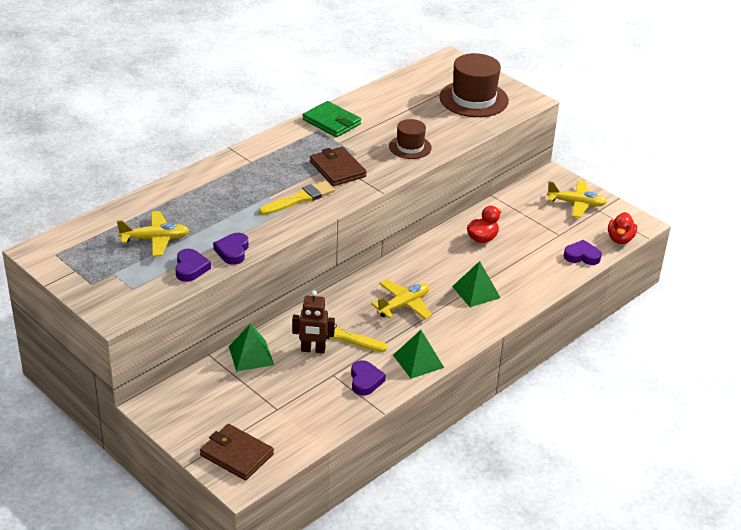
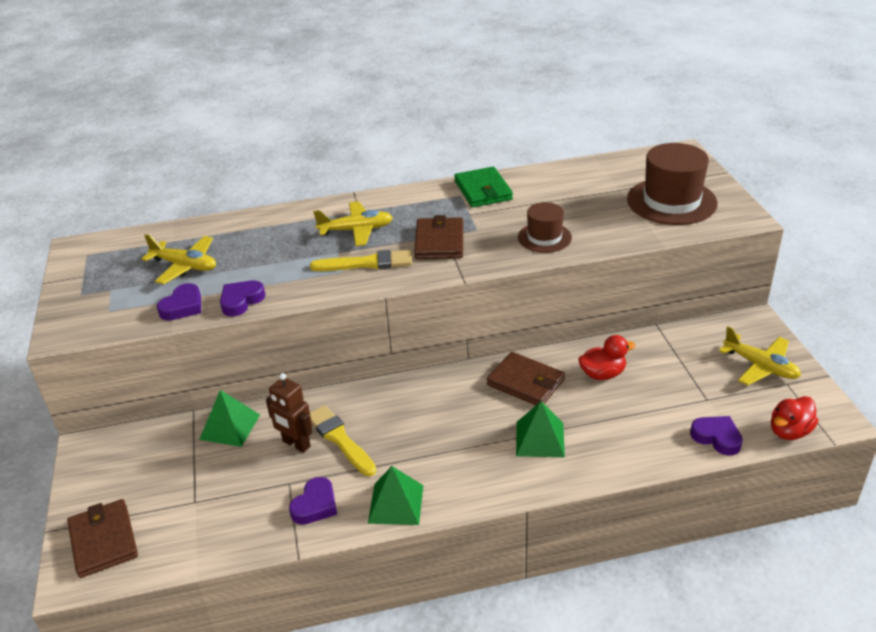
camera: 35 degrees right, 0 degrees up
yellow plane [371,280,432,319] -> yellow plane moved to [313,201,393,246]
none -> brown wallet [487,352,565,405]

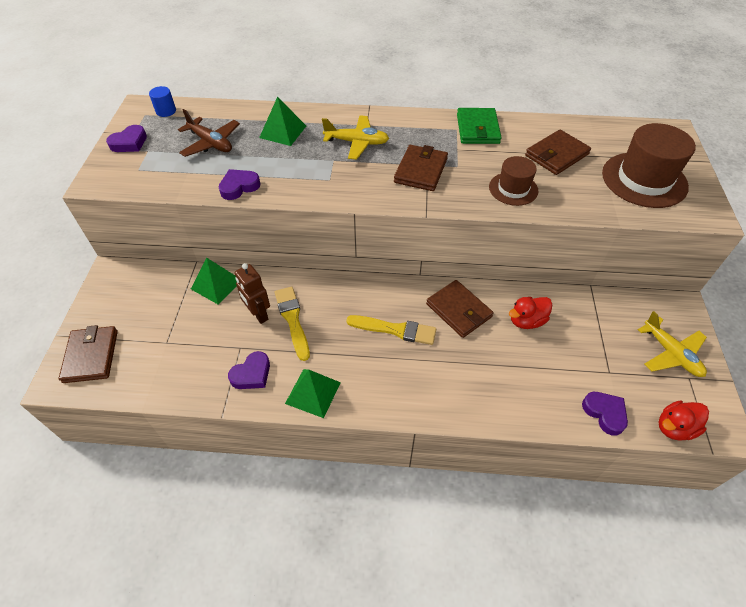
camera: 15 degrees right, 15 degrees up
yellow plane [142,234,216,284] -> brown plane [178,109,240,157]
purple heart [157,283,201,321] -> purple heart moved to [106,125,147,152]
yellow brush [310,250,412,271] -> yellow brush moved to [346,315,436,345]
green pyramid [516,401,565,457] -> green pyramid moved to [259,96,306,146]
red duck [578,335,636,380] -> red duck turned 150 degrees clockwise [509,297,552,329]
none -> blue cylinder [149,86,176,117]
none -> brown wallet [525,130,591,175]

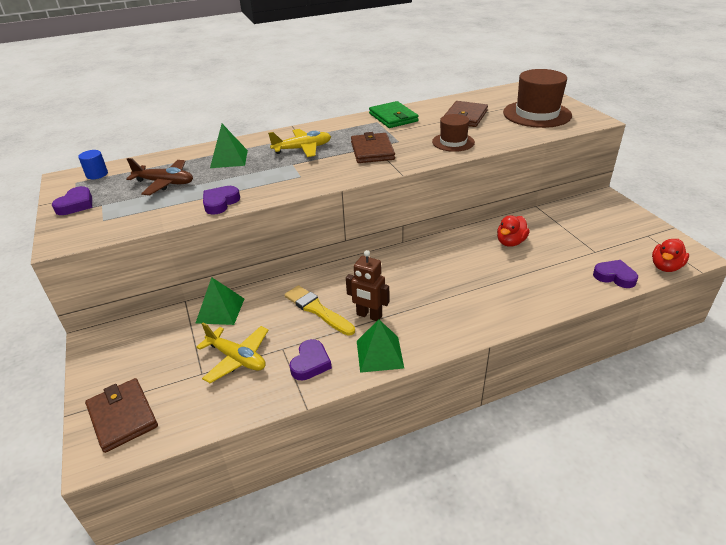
camera: 25 degrees left, 15 degrees down
brown robot [235,263,270,324] -> brown robot moved to [346,250,389,321]
yellow brush [346,315,436,345] -> none
brown wallet [426,280,494,338] -> none
yellow plane [638,311,707,377] -> yellow plane moved to [196,323,269,383]

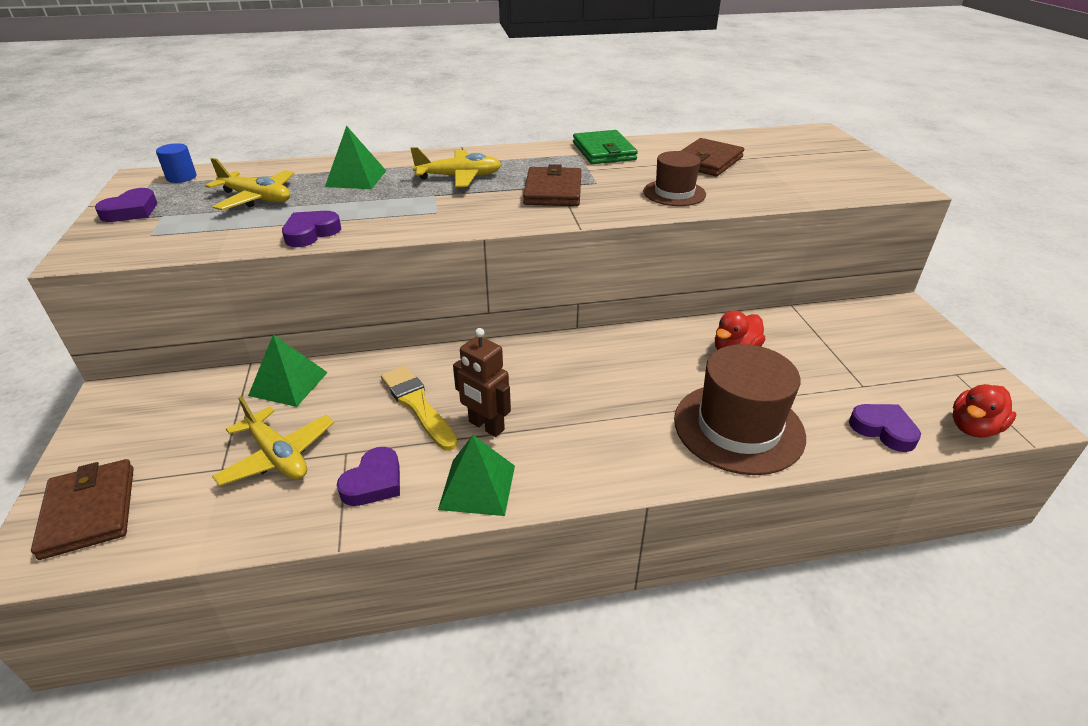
camera: 10 degrees right, 0 degrees up
brown plane [126,158,193,195] -> yellow plane [205,158,294,210]
brown hat [503,69,572,128] -> brown hat moved to [674,344,806,475]

